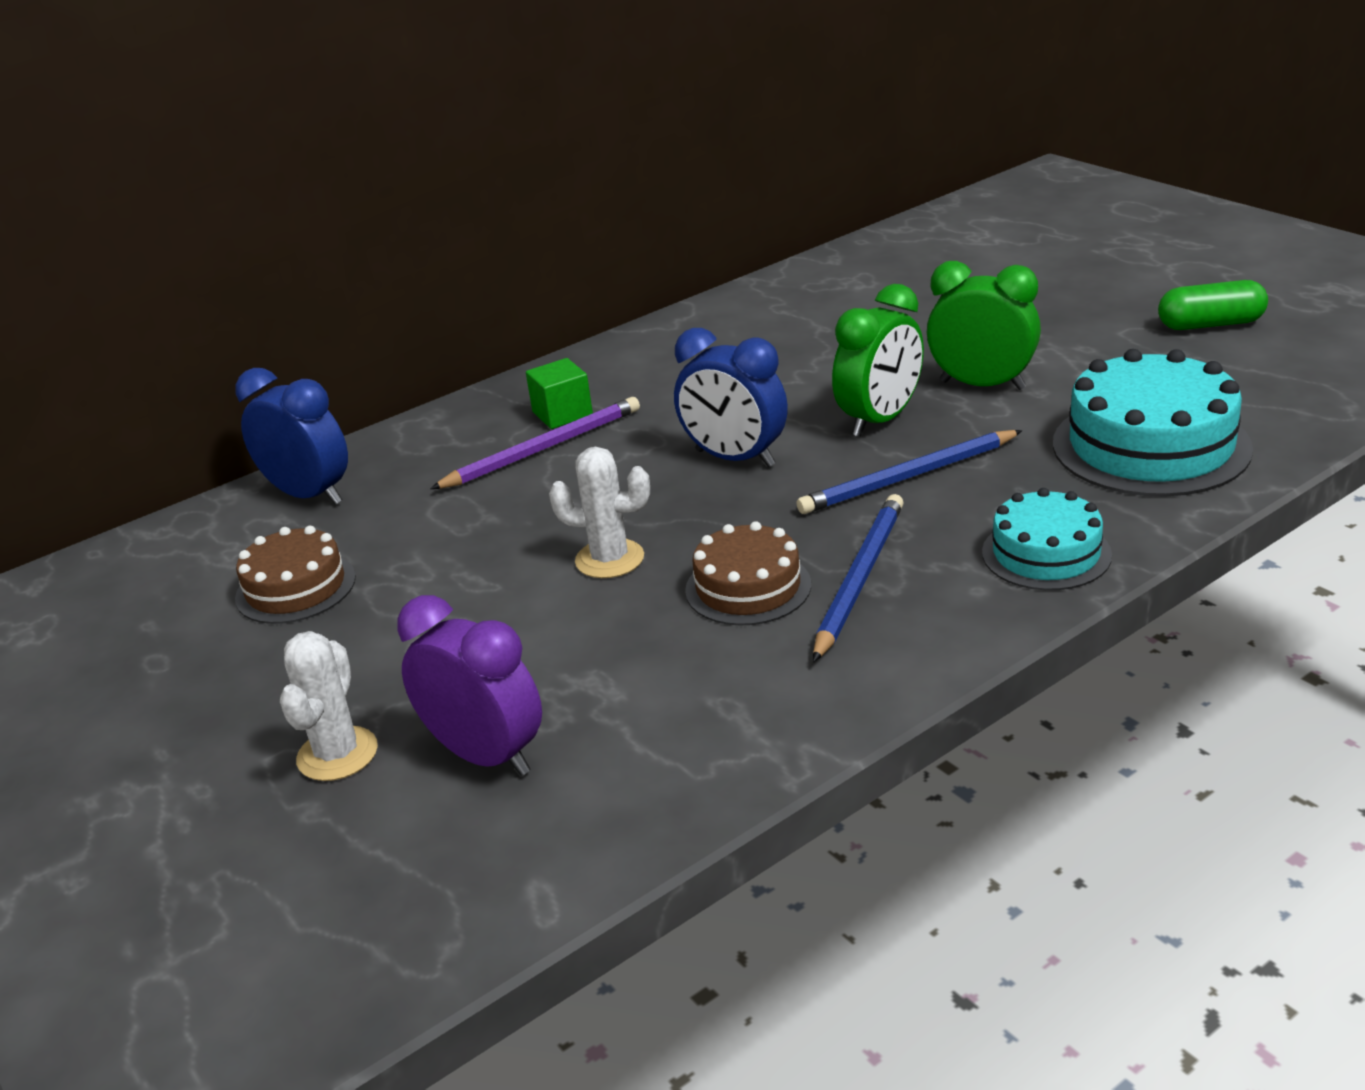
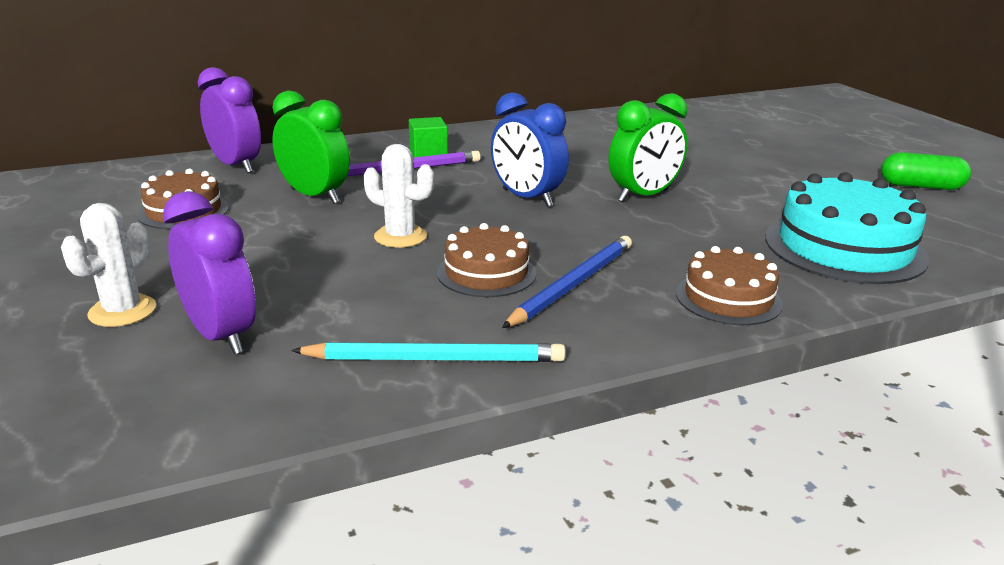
camera: 10 degrees right, 5 degrees down
blue clock [236,368,348,504] -> purple clock [198,67,261,173]
blue pencil [796,430,1023,514] -> none
green clock [927,261,1041,390] -> green clock moved to [272,91,350,204]
turquoise cake [982,488,1112,590] -> brown cake [676,246,783,325]
none -> turquoise pencil [291,342,566,362]

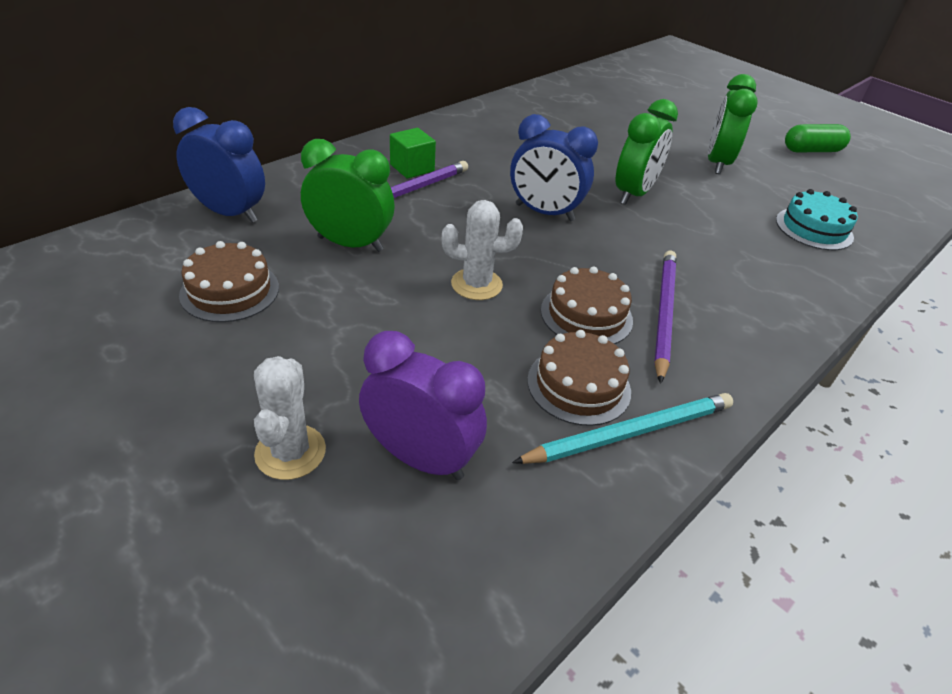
camera: 25 degrees left, 15 degrees up
purple clock [198,67,261,173] -> blue clock [173,107,265,223]
blue pencil [502,236,632,328] -> purple pencil [654,250,676,384]
brown cake [676,246,783,325] -> brown cake moved to [527,330,631,426]
turquoise cake [765,172,929,284] -> turquoise cake [776,189,858,250], size x0.60
none -> green clock [708,74,757,174]

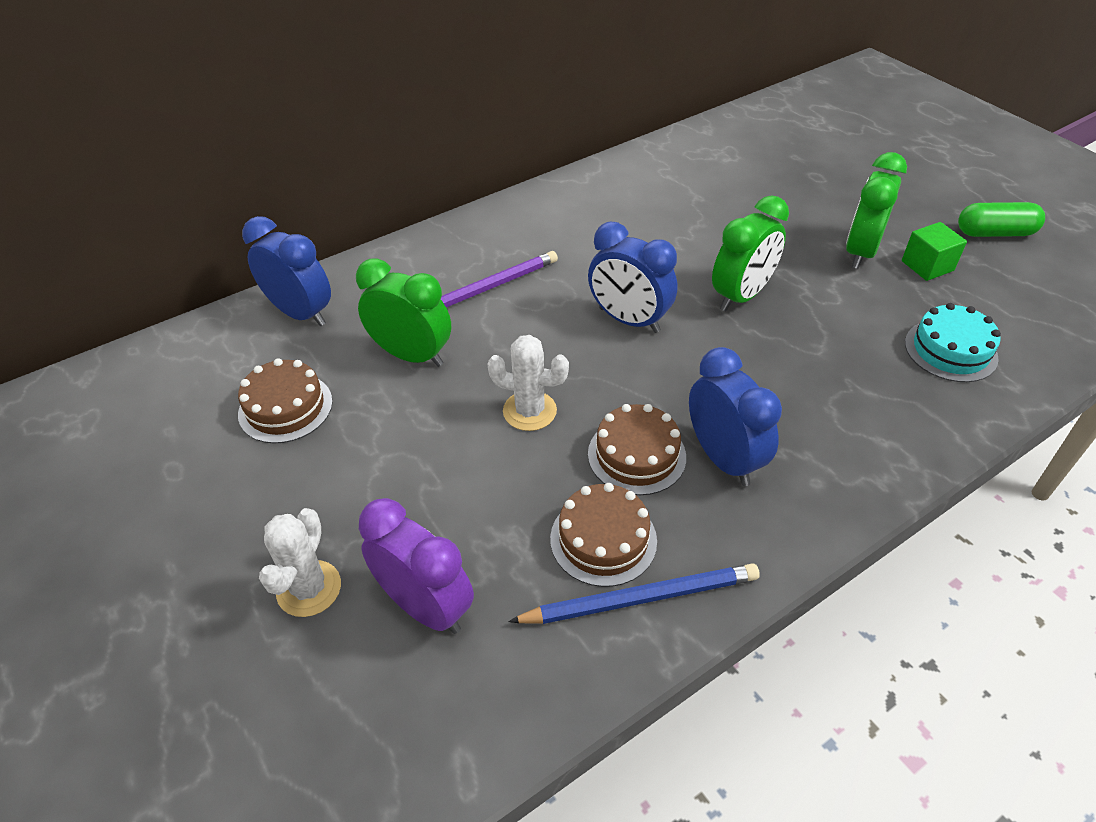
camera: 15 degrees right, 5 degrees up
green cube [390,128,436,179] -> green cube moved to [902,222,967,281]
turquoise pencil [512,393,733,464] -> blue pencil [508,563,760,624]
purple pencil [654,250,676,384] -> blue clock [689,347,782,486]

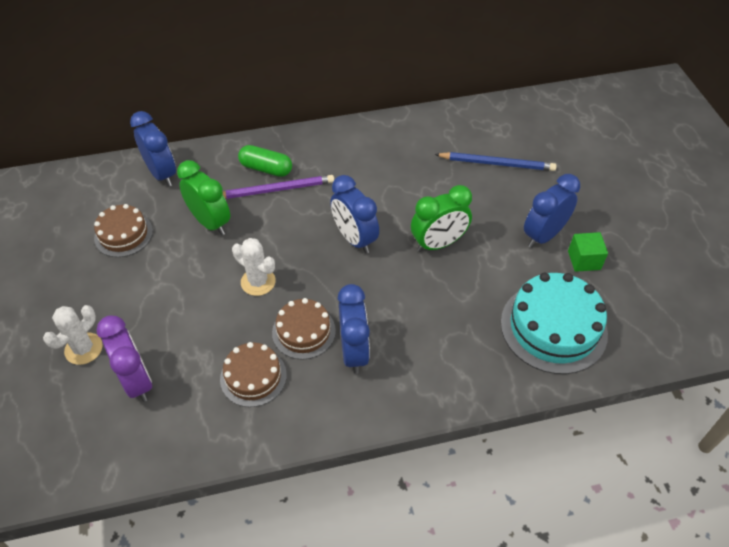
camera: 20 degrees right, 5 degrees up
blue pencil [508,563,760,624] -> blue pencil moved to [435,152,557,171]
green clock [846,152,907,269] -> blue clock [524,174,580,248]
turquoise cake [905,303,1001,382] -> turquoise cake [501,273,608,374], size x1.67
green capsule [958,202,1045,237] -> green capsule moved to [238,145,292,177]

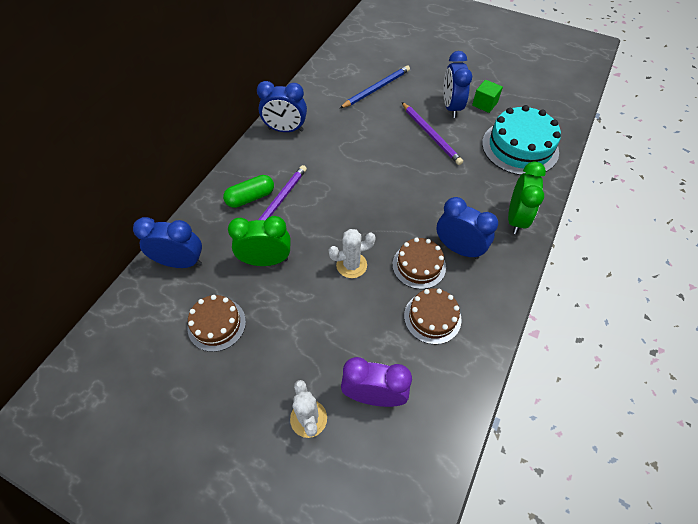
camera: 50 degrees left, 5 degrees up
blue clock [330,175,379,253] -> blue clock moved to [257,81,307,132]
green clock [411,185,472,252] -> green clock moved to [508,162,546,234]
none -> purple pencil [402,102,463,165]

